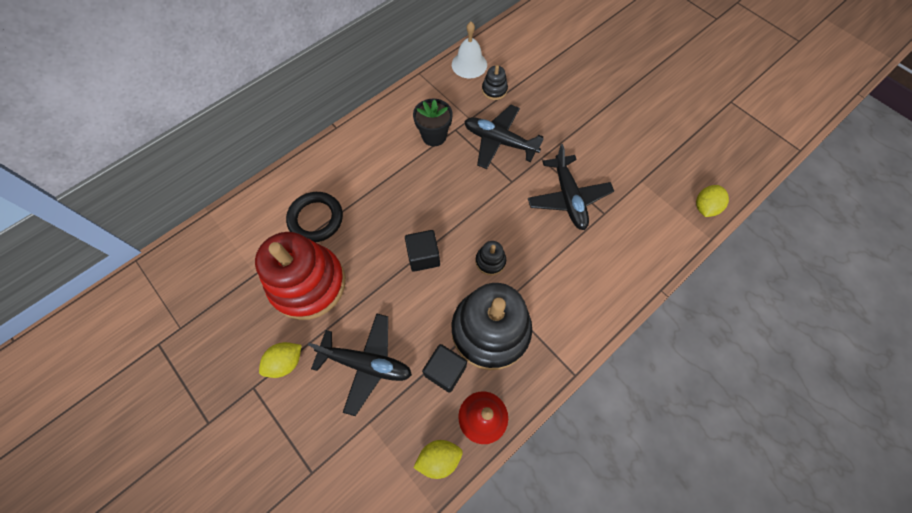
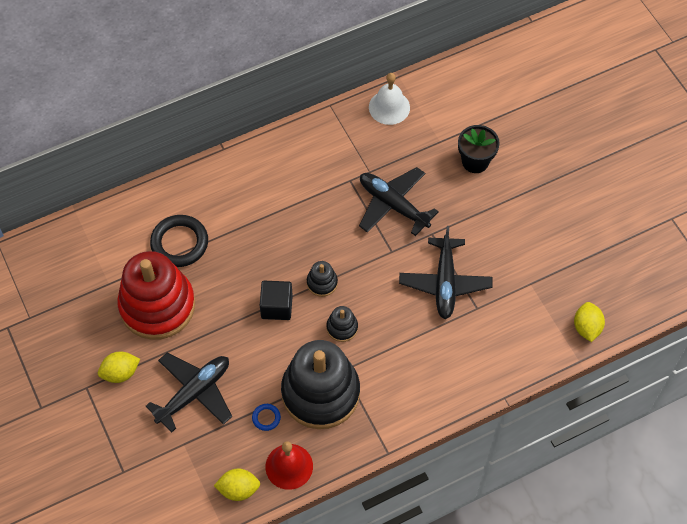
camera: 15 degrees right, 5 degrees down
black plane [308,313,412,416] -> black plane turned 75 degrees counterclockwise [146,353,232,433]
black flower pot [413,99,453,146] -> black flower pot moved to [458,125,500,173]
black cube [422,344,467,393] -> blue ring [252,404,281,431]
black stacking toy [482,65,508,100] -> black stacking toy moved to [307,261,338,297]
yellow lemon [696,185,729,217] -> yellow lemon turned 45 degrees counterclockwise [574,302,605,342]

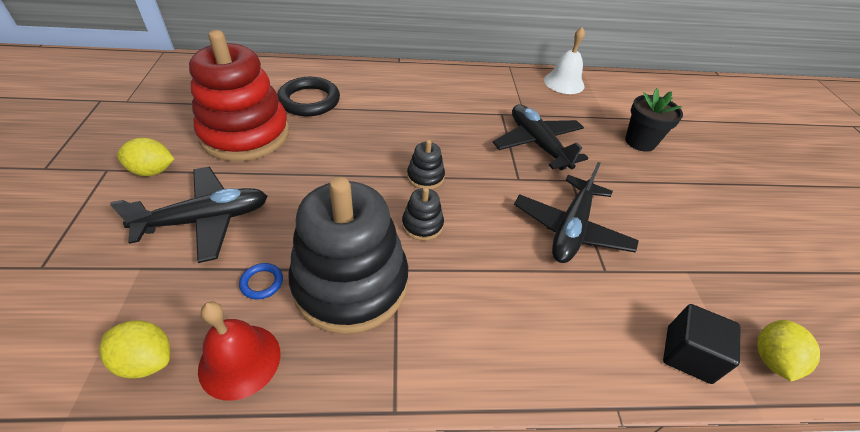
camera: 20 degrees right, 15 degrees down
black cube [260,281,293,320] -> black cube moved to [663,304,741,384]

